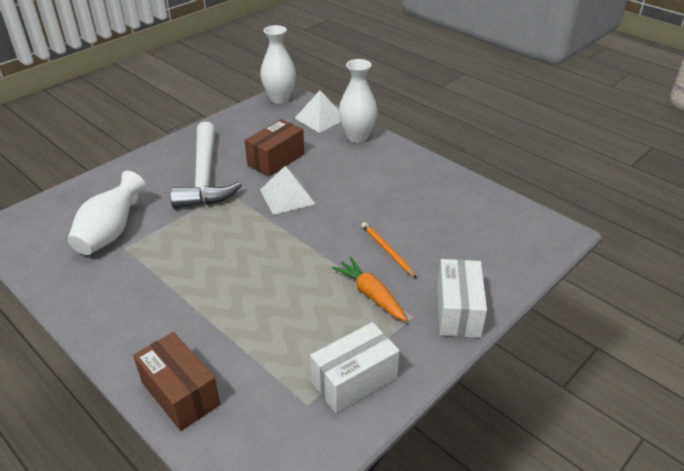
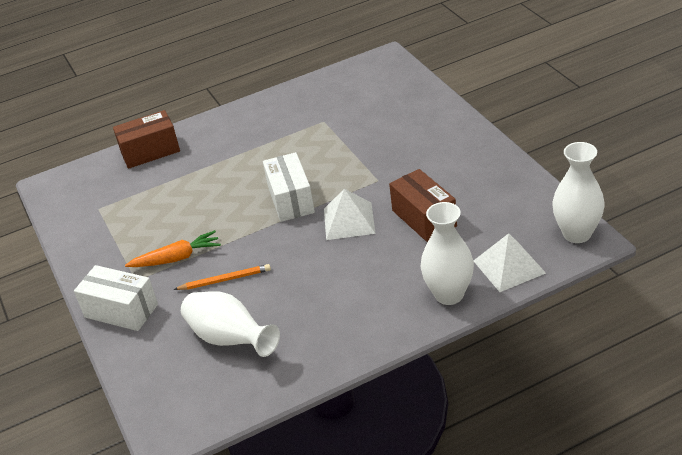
camera: 115 degrees right, 0 degrees up
white vase [68,171,146,255] -> white vase moved to [181,292,280,357]
white hammer [170,122,242,209] -> none
white box [310,322,400,413] -> white box moved to [263,152,315,222]

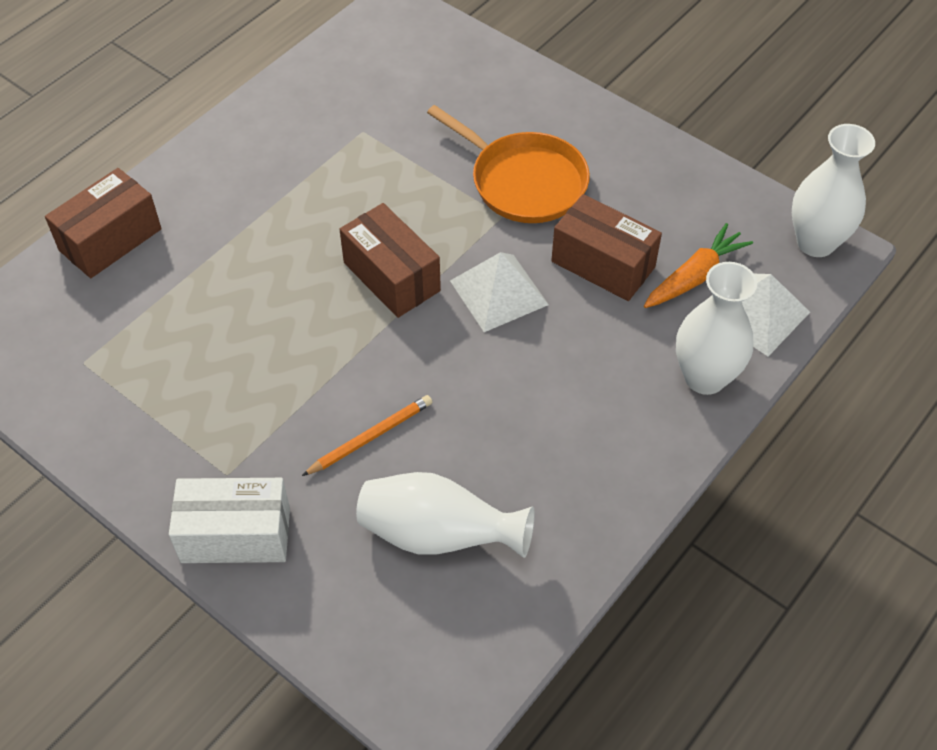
camera: 30 degrees left, 15 degrees up
orange carrot [125,230,221,267] -> orange carrot moved to [644,223,753,308]
white box [263,152,315,222] -> brown box [340,203,441,318]
none -> orange pan [427,105,590,223]

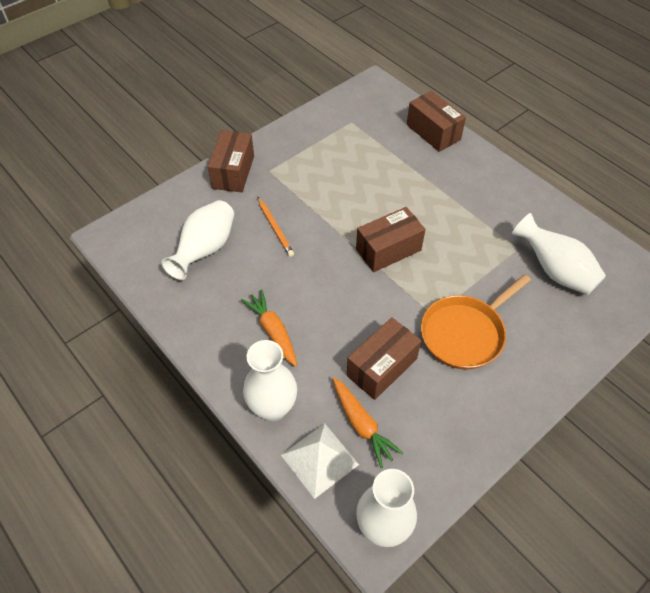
camera: 100 degrees right, 0 degrees up
white box [169,478,290,563] -> brown box [208,130,254,192]
white pyramid [450,252,549,332] -> none
none -> orange carrot [241,290,297,367]
none -> white vase [512,213,606,295]

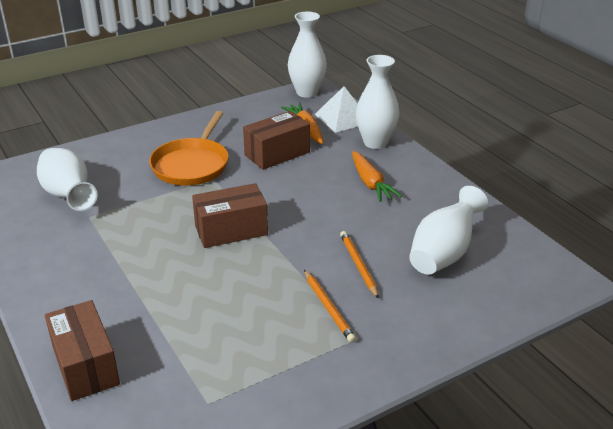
camera: 170 degrees left, 20 degrees down
brown box [208,130,254,192] -> none
orange pan [421,274,531,370] -> orange pan turned 135 degrees clockwise [149,111,229,186]
none -> orange pencil [304,270,356,343]

